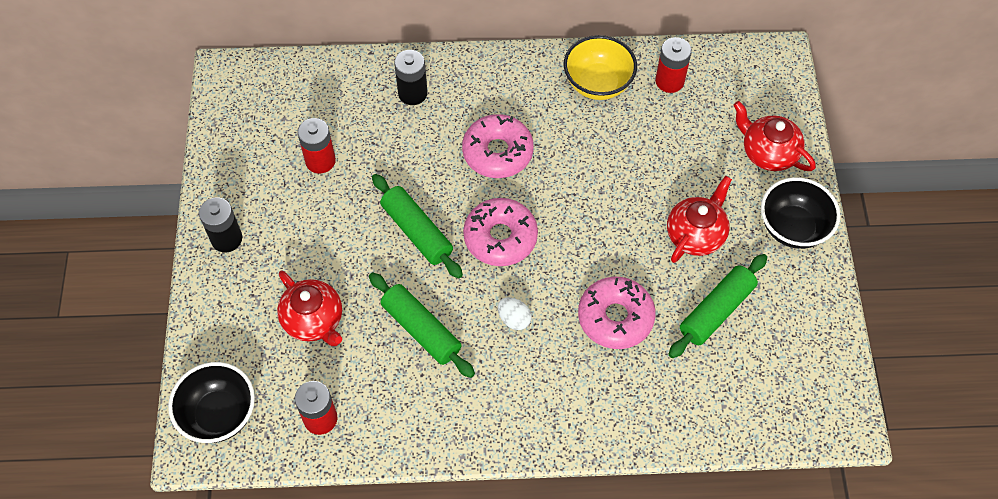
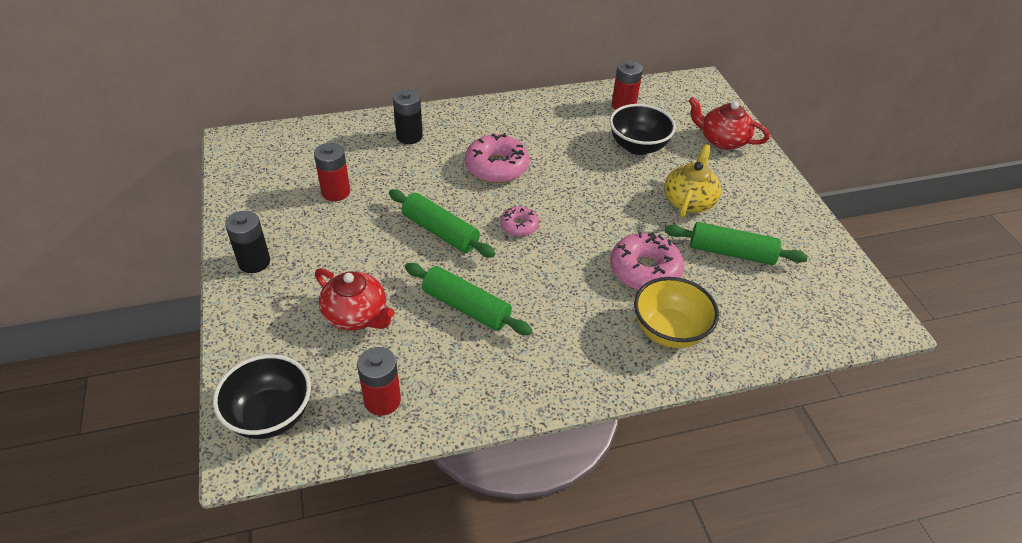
camera: 15 degrees left, 15 degrees down
pink donut [463,198,538,266] -> pink donut [500,206,539,236], size x0.55
white egg [498,297,532,330] -> none
yellow bowl [564,35,637,100] -> yellow bowl moved to [634,277,719,348]
red teapot [667,176,732,263] -> yellow teapot [664,144,721,218]
green rolling pin [668,254,767,358] -> green rolling pin turned 75 degrees clockwise [665,222,808,265]
black bowl [761,177,841,249] -> black bowl moved to [610,104,676,155]

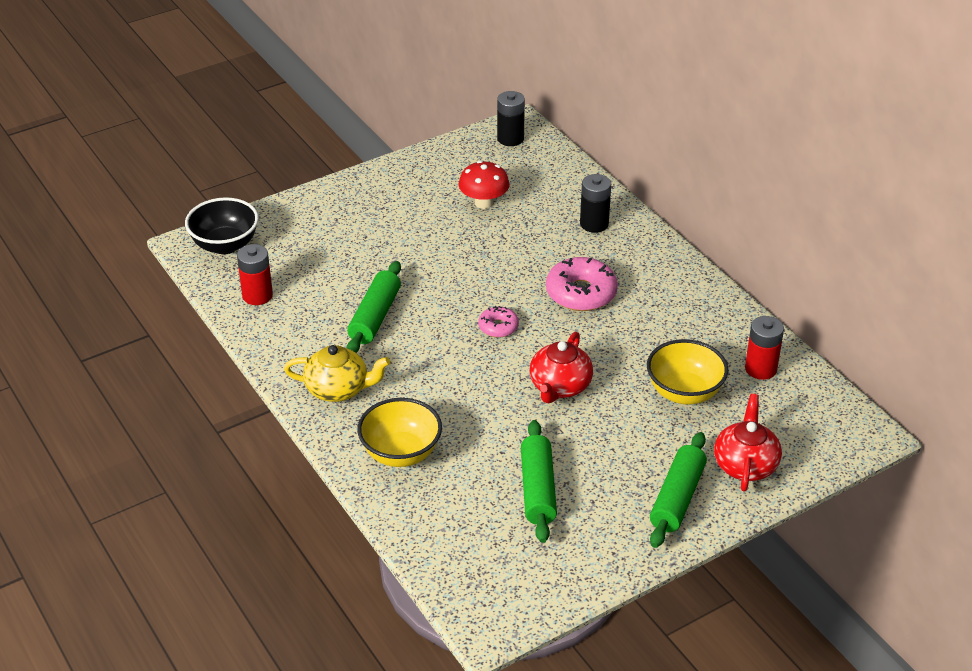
camera: 75 degrees right, 5 degrees down
black battery [225,211,270,273] -> black battery moved to [497,91,525,146]
red battery [314,143,350,201] -> red mushroom [459,161,509,209]
red teapot [315,268,395,331] -> red teapot moved to [530,332,593,403]
green rolling pin [389,189,495,258] -> green rolling pin moved to [650,432,707,548]
black bowl [610,104,676,155] -> yellow bowl [647,339,728,405]
pink donut [610,232,684,290] -> none
yellow teapot [664,144,721,218] -> yellow teapot moved to [284,345,390,402]

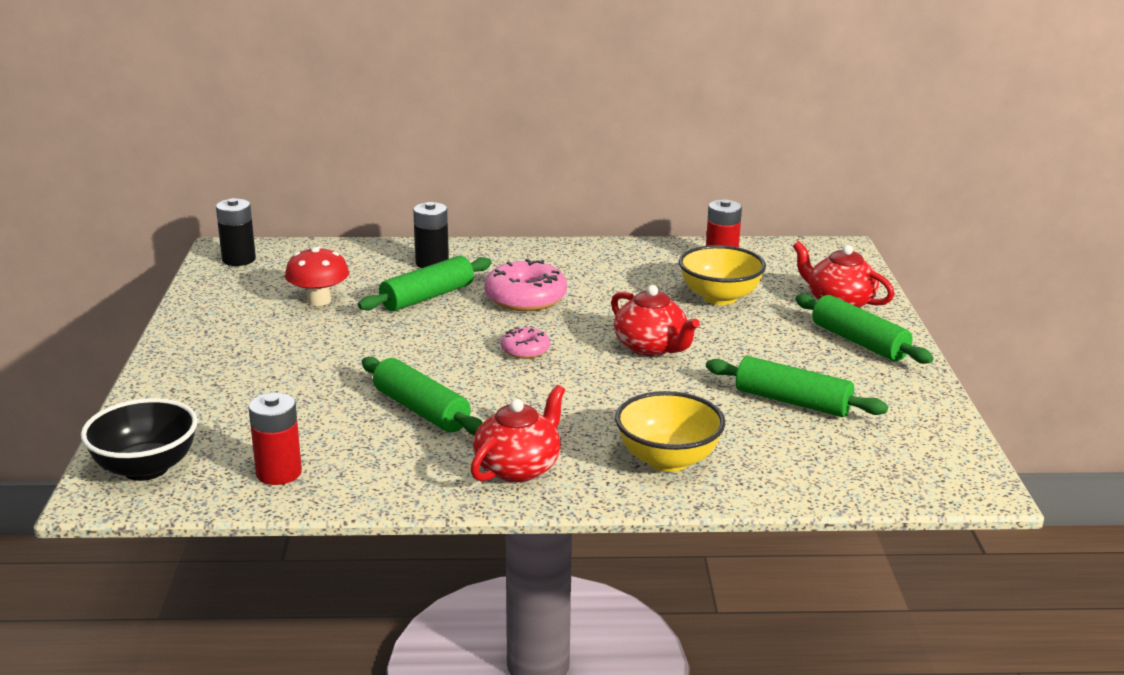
camera: 60 degrees left, 15 degrees down
yellow teapot [284,345,390,402] -> red teapot [470,385,565,482]
none -> green rolling pin [358,256,491,311]

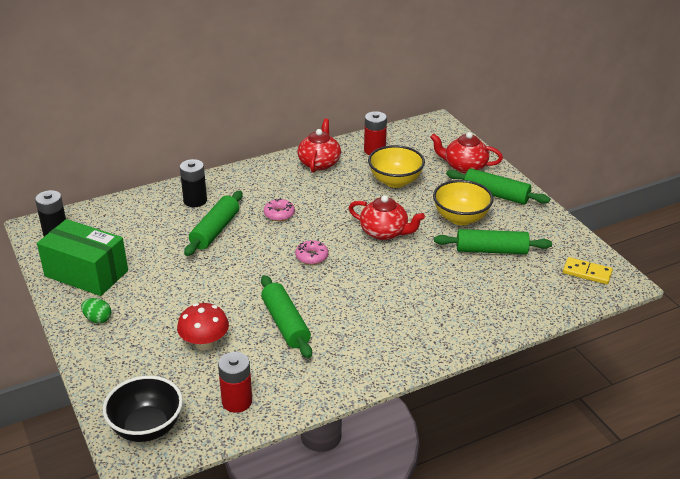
camera: 25 degrees left, 10 degrees up
red mushroom [285,247,349,306] -> red mushroom moved to [177,303,229,351]
green rolling pin [362,357,483,435] -> green rolling pin turned 45 degrees clockwise [261,275,312,358]
red teapot [470,385,565,482] -> red teapot moved to [297,118,341,173]
pink donut [484,259,567,311] -> pink donut [264,198,295,221], size x0.55
yellow bowl [615,391,725,472] -> yellow bowl moved to [433,180,494,225]
none -> green box [37,219,128,296]
none -> green egg [81,298,111,323]
none -> yellow domino [563,257,613,284]

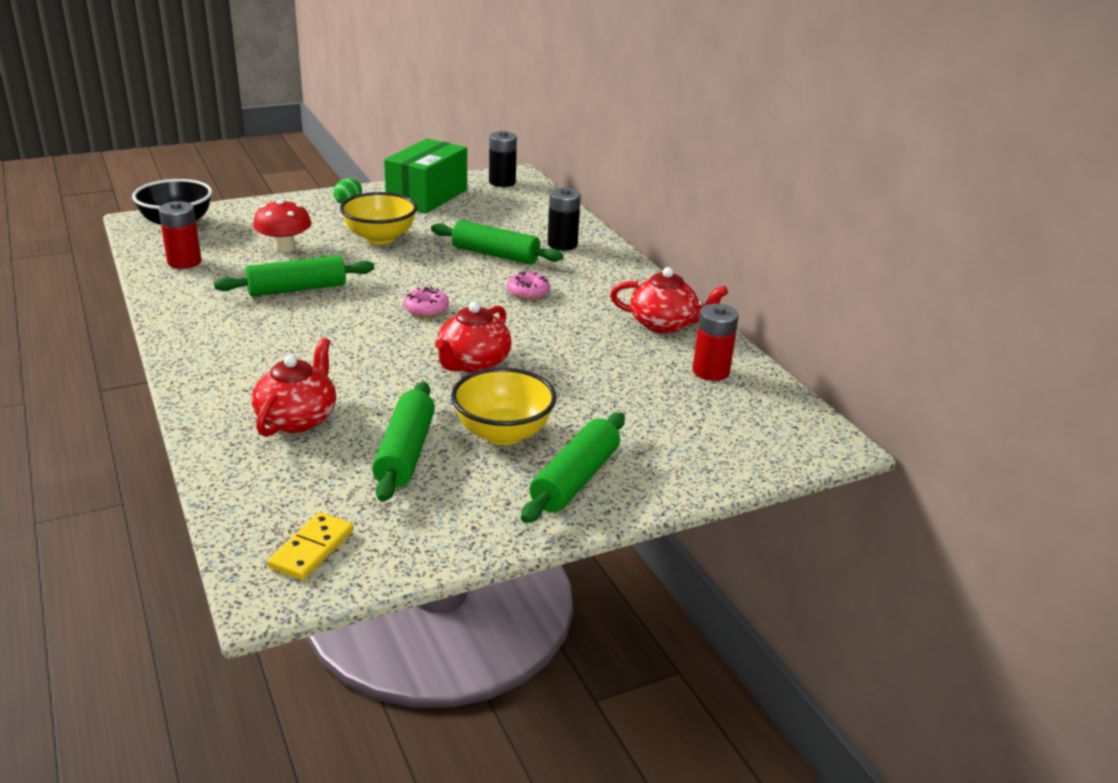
camera: 90 degrees right, 5 degrees down
yellow bowl [368,145,425,188] -> yellow bowl moved to [340,192,417,245]
red teapot [430,132,503,174] -> red teapot moved to [252,337,336,437]

